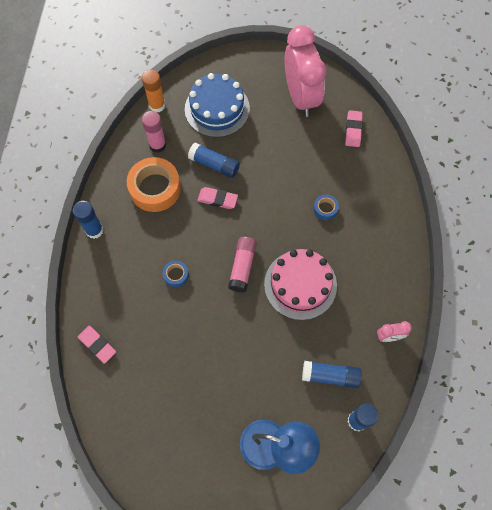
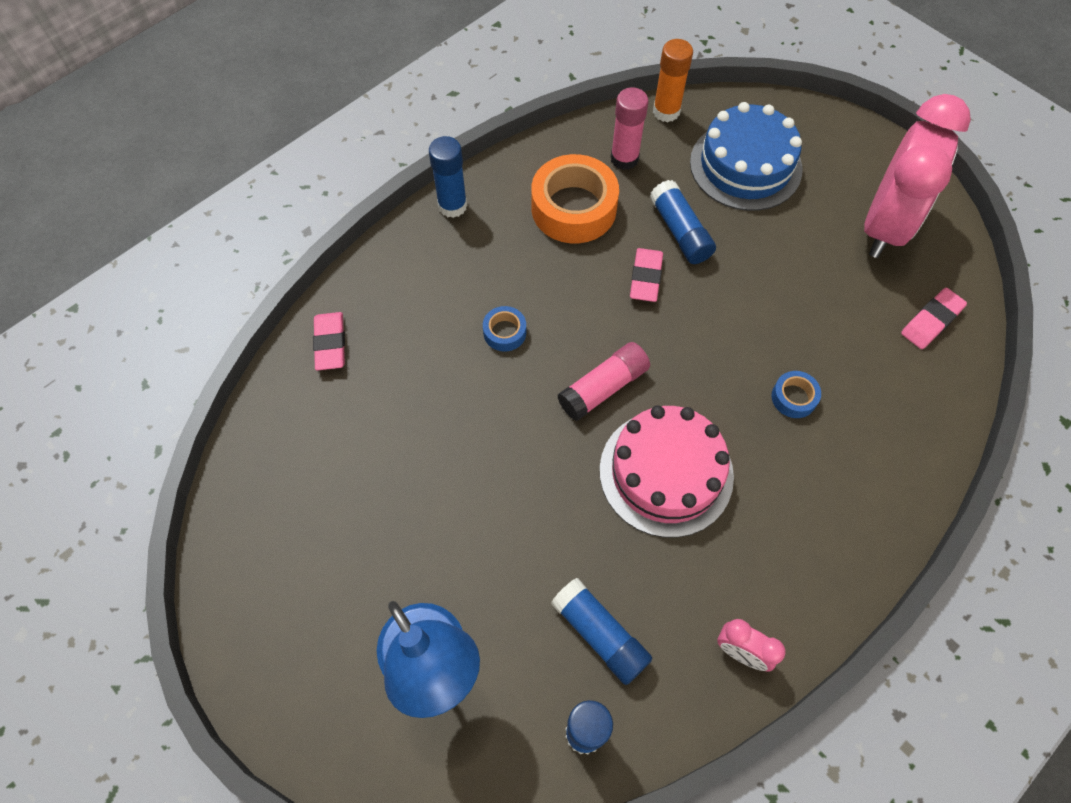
camera: 40 degrees right, 5 degrees down
pink eraser [197,187,238,209] -> pink eraser turned 45 degrees clockwise [630,248,663,302]

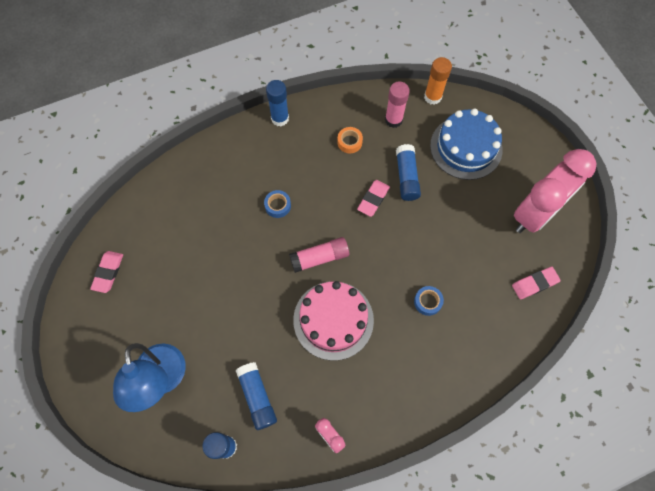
camera: 20 degrees right, 5 degrees up
pink eraser [313,312,345,370] -> pink eraser moved to [90,251,123,293]
orange tape [531,154,619,243] -> orange tape [337,127,363,153], size x0.47

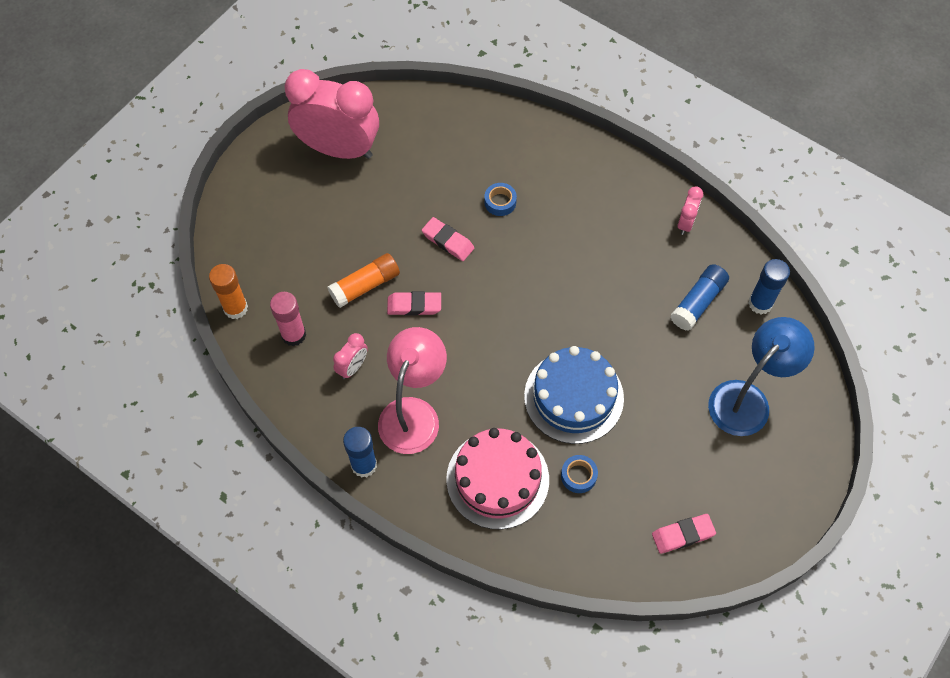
camera: 120 degrees left, 5 degrees down
blue tape [264,190,291,218] -> blue tape moved to [561,455,598,493]
pink glue stick [289,237,349,273] -> none
pink cake [293,281,374,361] -> pink cake moved to [446,428,549,529]
orange tape [337,127,363,153] -> pink clock [333,333,368,379]
blue glue stick [396,144,421,201] -> orange glue stick [327,253,400,308]
blue cake [430,109,503,180] -> blue cake moved to [524,346,624,444]
pink eraser [512,267,561,299] -> pink eraser moved to [422,217,474,261]
none -> pink lamp [378,327,447,454]

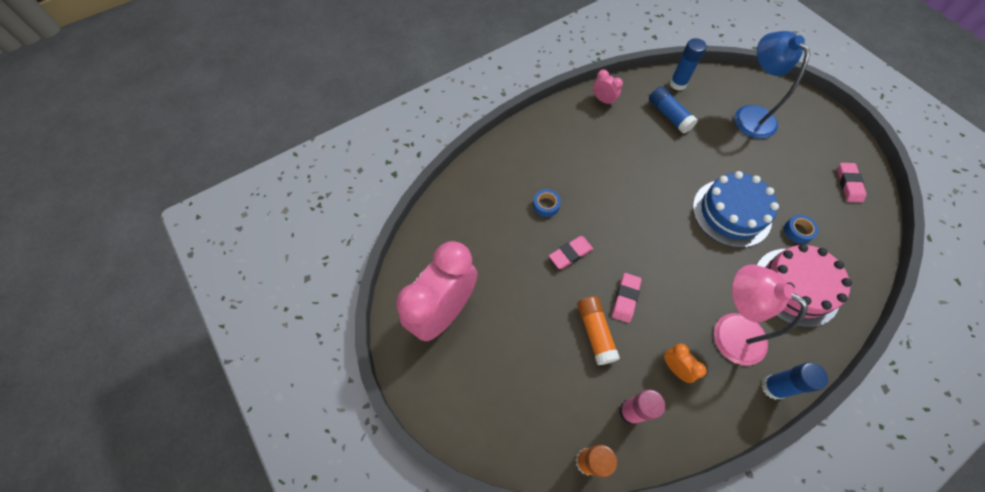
camera: 70 degrees left, 0 degrees up
pink clock [333,333,368,379] -> orange clock [664,344,706,383]

